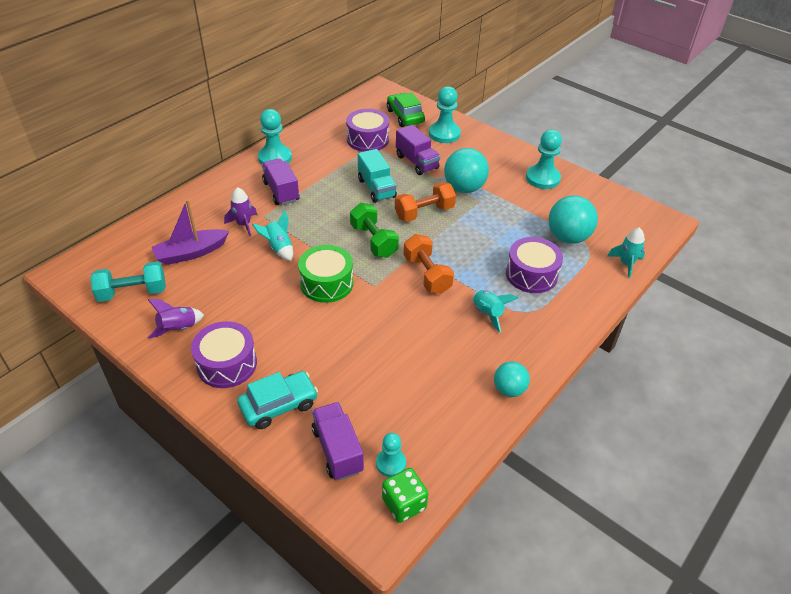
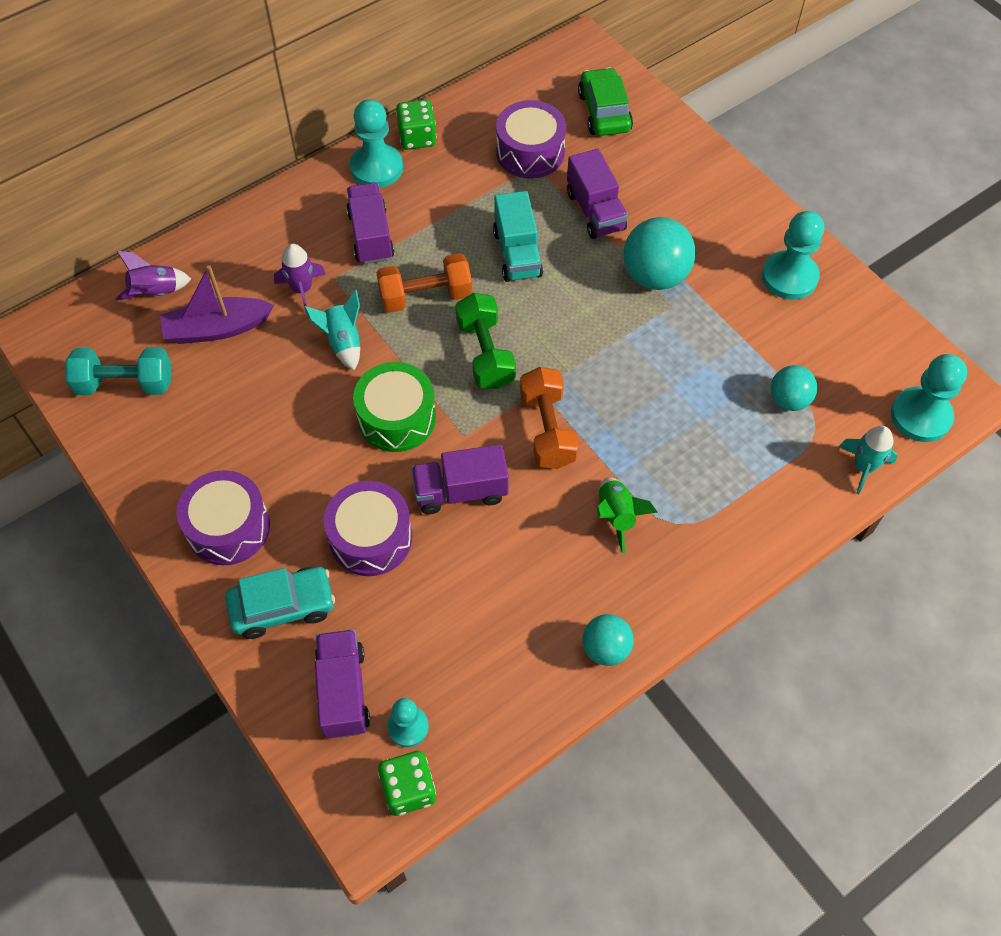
camera: 15 degrees right, 15 degrees up
purple rocket [148,299,204,339] -> purple rocket moved to [116,251,191,300]
orange dumbbell [395,182,456,222] -> orange dumbbell moved to [376,253,473,313]
turquoise pawn [429,86,461,143] -> turquoise pawn moved to [891,354,967,442]
turquoise rocket [473,290,518,332] -> green rocket [597,477,658,553]
purple drum [506,237,563,293] -> purple drum moved to [324,481,412,576]
turquoise ball [548,196,598,244] -> turquoise ball [771,365,818,411], size x0.60
none -> green dice [396,99,437,150]
none -> purple truck [411,444,509,514]

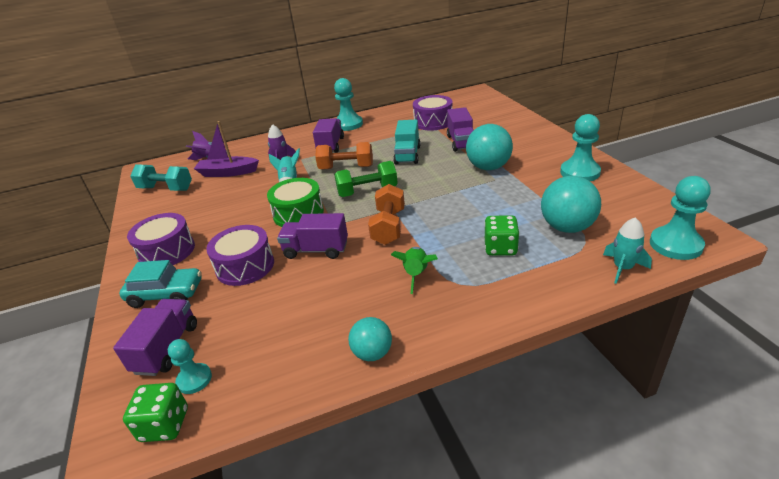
camera: 20 degrees right, 25 degrees down
green dice [396,99,437,150] -> green dice moved to [484,215,519,256]
green dumbbell [455,293,516,389] -> green dumbbell turned 75 degrees clockwise [334,161,398,197]
green car [578,67,633,136] -> none
turquoise ball [771,365,818,411] -> turquoise ball [541,176,601,233], size x1.66

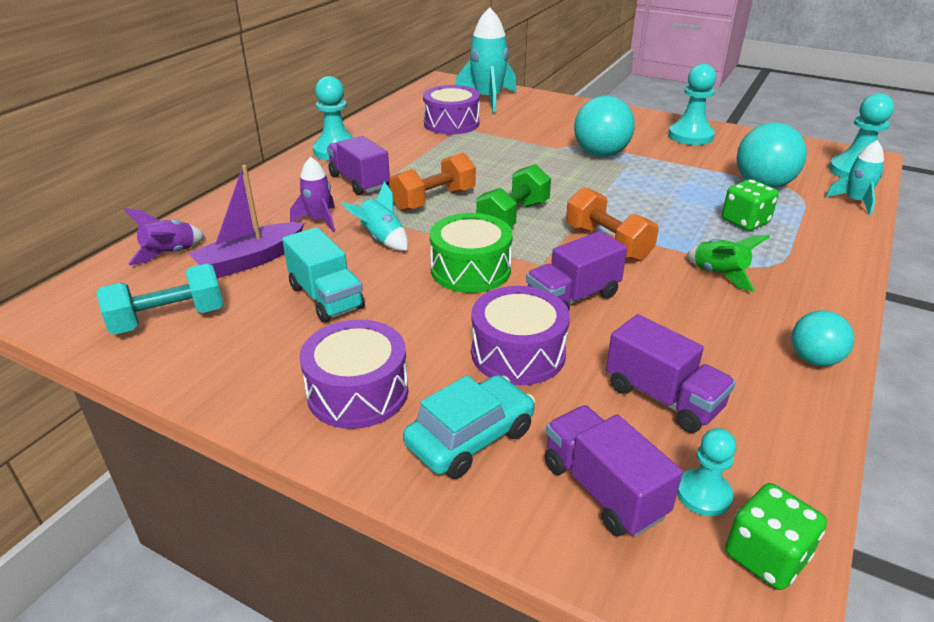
camera: 45 degrees left, 0 degrees up
turquoise truck [393,120,421,165] -> turquoise truck moved to [282,227,365,322]
purple truck [447,107,473,152] -> purple truck moved to [606,314,736,433]
none -> turquoise rocket [455,7,517,113]

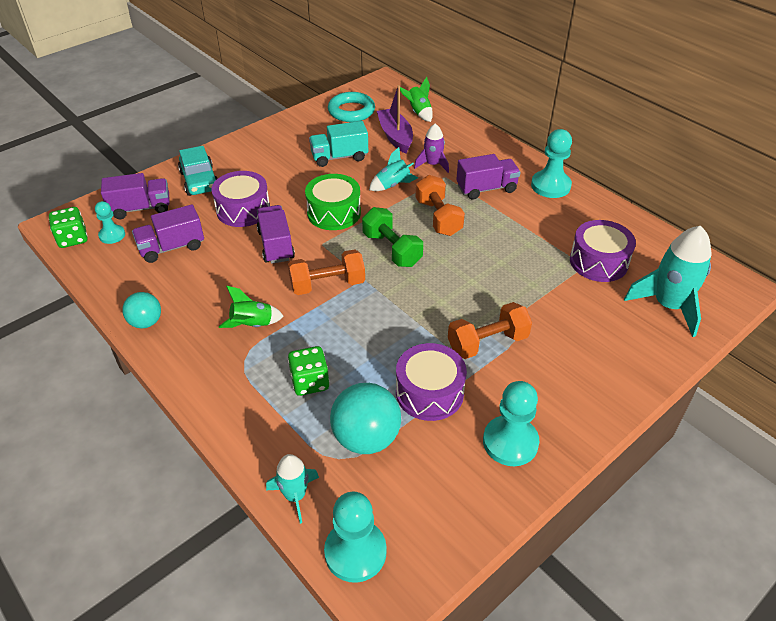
camera: 110 degrees right, 10 degrees up
turquoise dumbbell [96,264,223,334] -> turquoise ring [328,92,375,122]
purple rocket [124,208,205,265] -> green rocket [400,77,433,122]
purple drum [299,319,408,429] -> purple drum moved to [396,343,467,421]
turquoise ball [574,96,635,157] -> orange dumbbell [448,302,532,359]

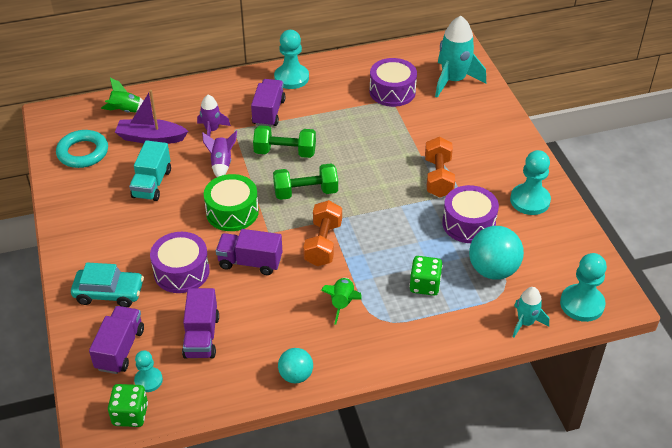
camera: 65 degrees left, 0 degrees up
turquoise rocket [369,147,418,191] -> purple rocket [202,131,237,177]
orange dumbbell [416,175,465,236] -> green dumbbell [253,125,316,158]

